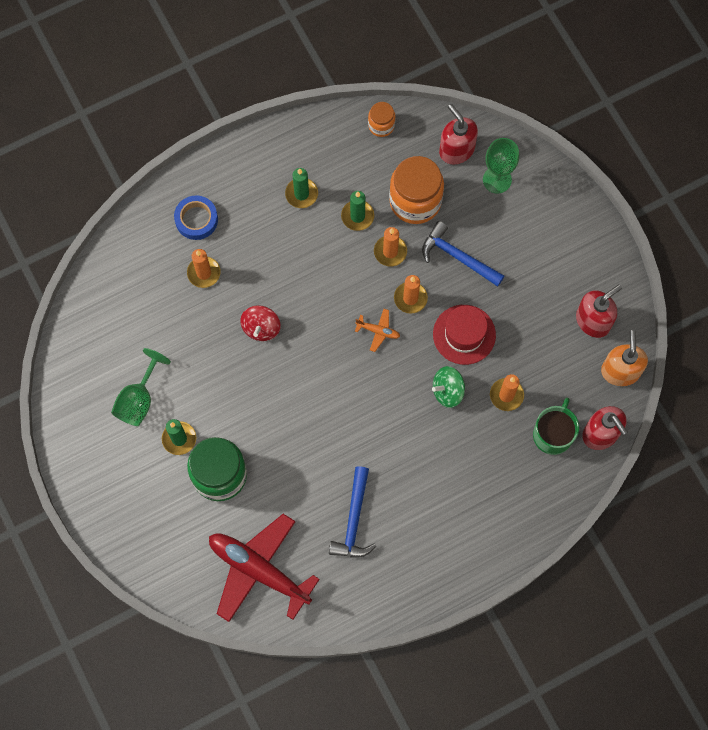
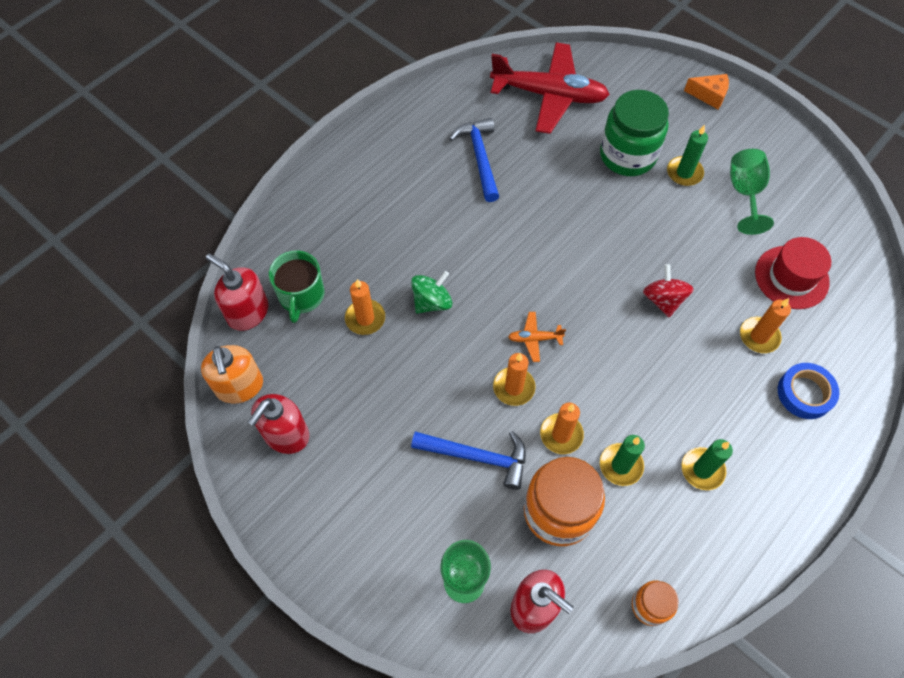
camera: 160 degrees right, 10 degrees down
red hat [433,305,496,365] -> red hat moved to [755,237,831,309]
none -> orange cheese [684,74,729,109]

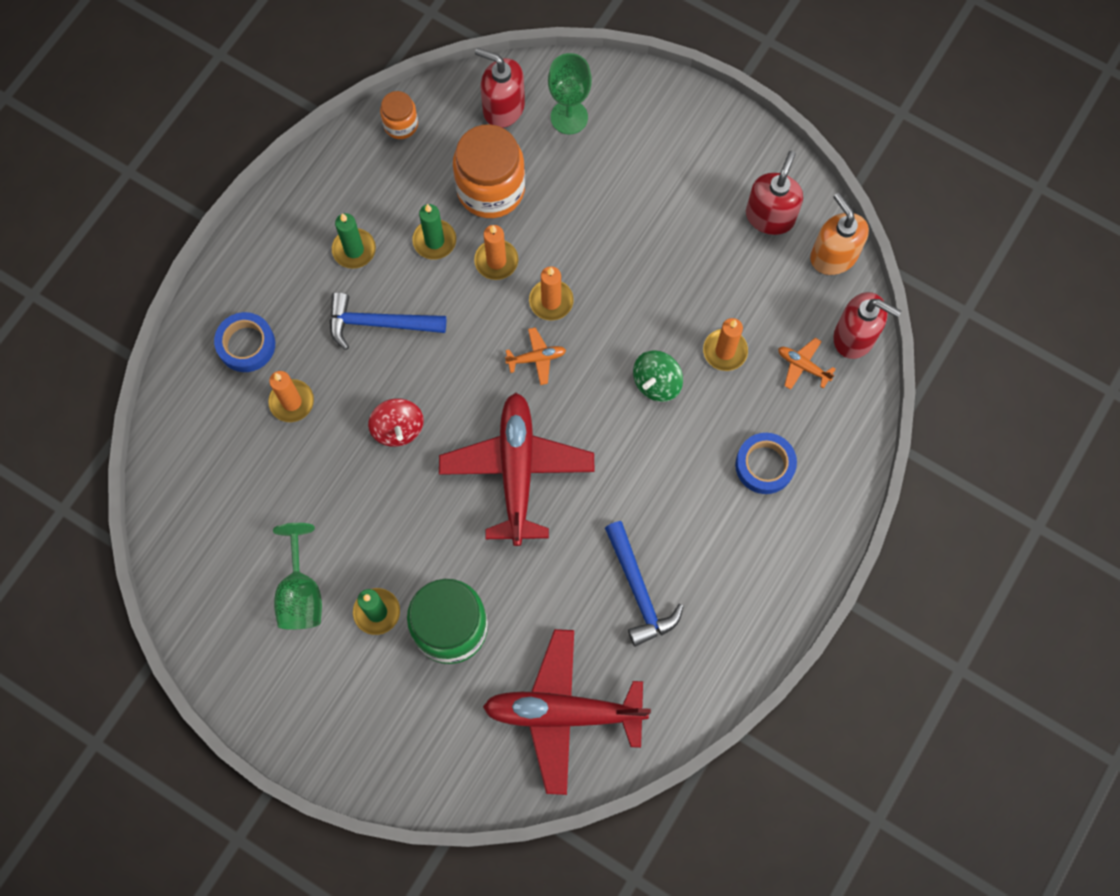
camera: 170 degrees right, 10 degrees up
green mug [269,250,324,323] -> orange plane [778,338,836,390]
blue hammer [411,431,526,490] -> blue hammer moved to [330,292,446,350]
orange cheese [684,74,729,109] -> none
red hat [755,237,831,309] -> none
none -> red plane [439,393,595,546]
none -> blue tape [735,433,797,494]

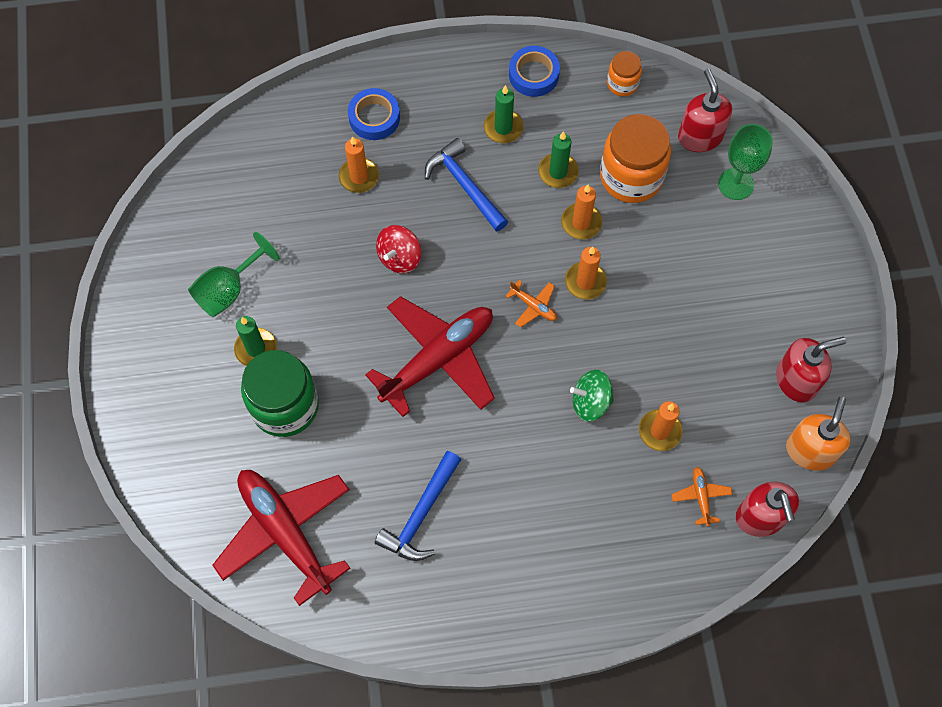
camera: 50 degrees right, 5 degrees down
blue tape [735,433,797,494] -> blue tape moved to [509,46,560,97]

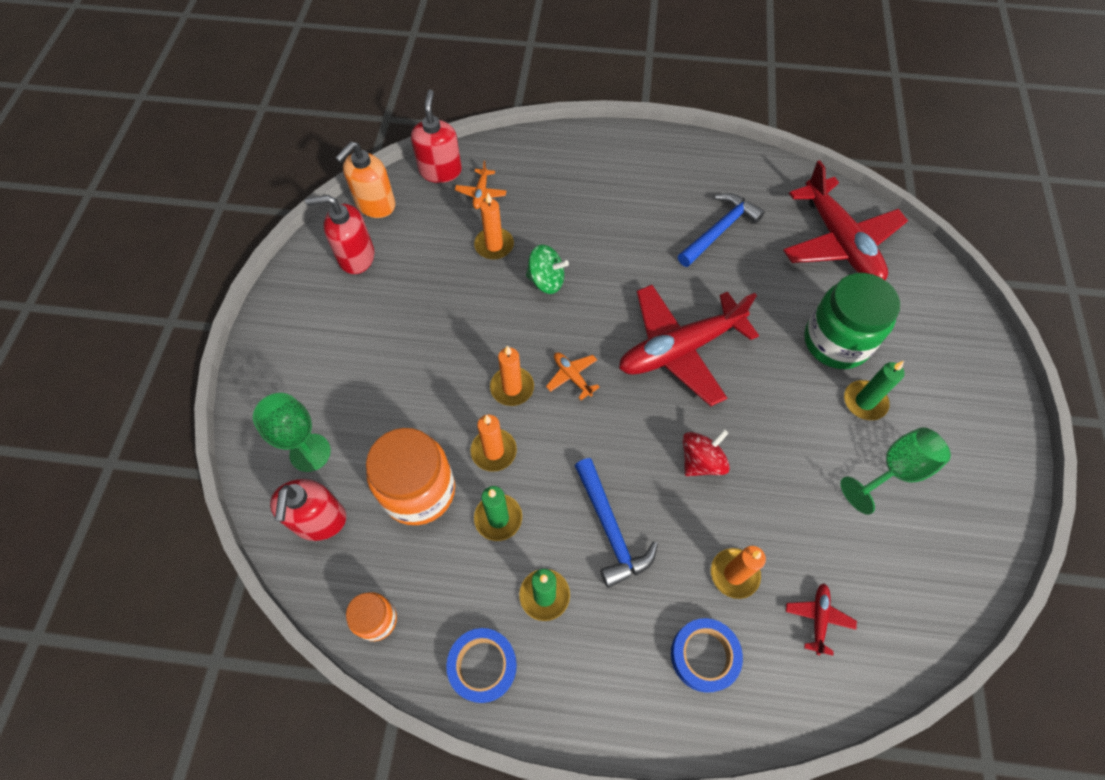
camera: 165 degrees left, 5 degrees down
none -> red plane [785,584,857,656]

